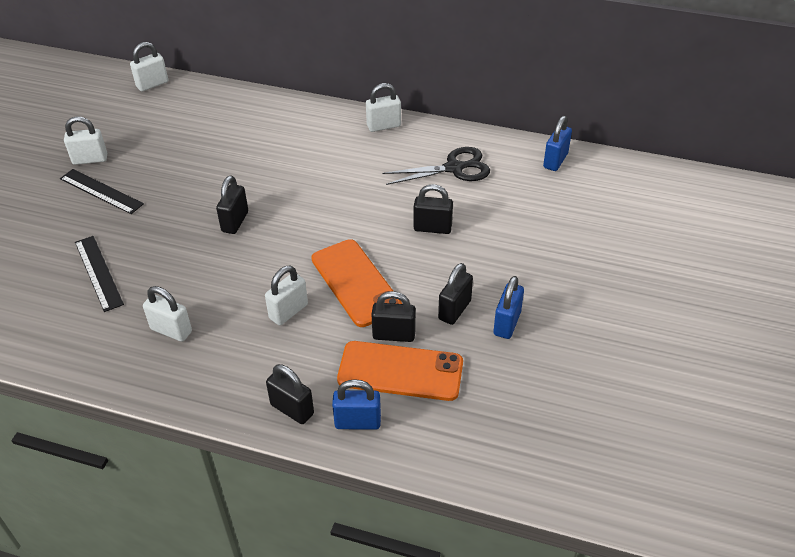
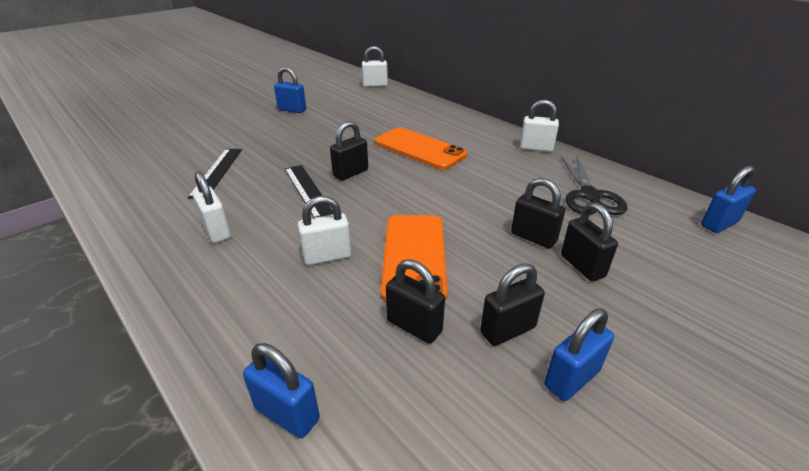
camera: 30 degrees right, 10 degrees down
black ruler [60,169,144,214] -> black ruler moved to [285,165,333,218]
white padlock [64,116,107,165] -> blue padlock [274,67,306,113]
black padlock [266,364,314,424] -> black padlock moved to [561,203,618,281]
orange phone [337,341,463,401] -> orange phone moved to [375,127,467,170]
black scissors [382,147,490,185] -> black scissors turned 75 degrees clockwise [561,156,627,215]

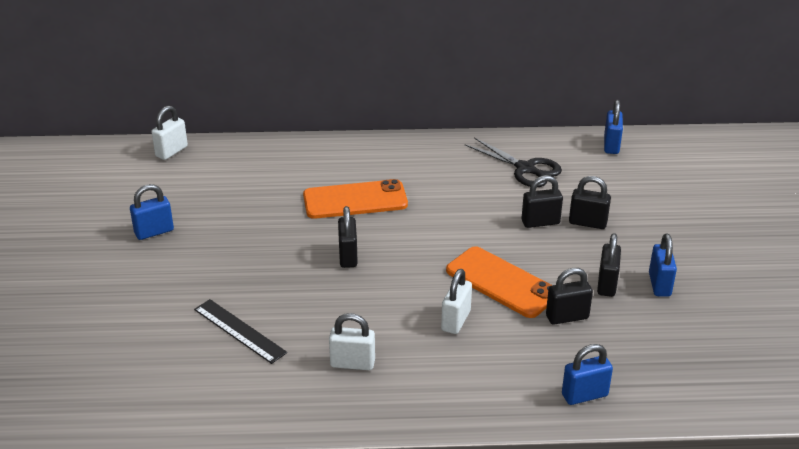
camera: 50 degrees left, 0 degrees up
black ruler [285,165,333,218] -> none
white padlock [520,100,559,152] -> none

